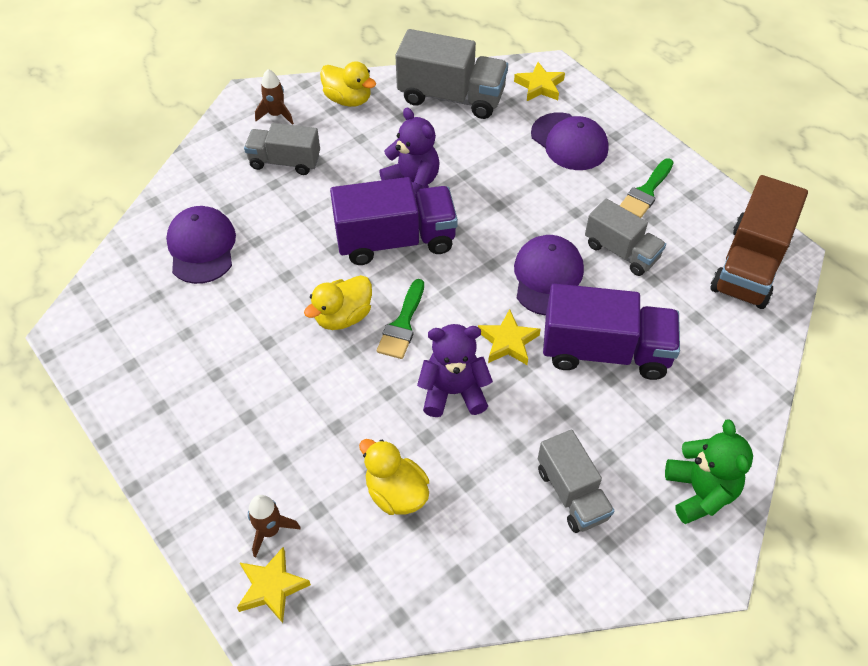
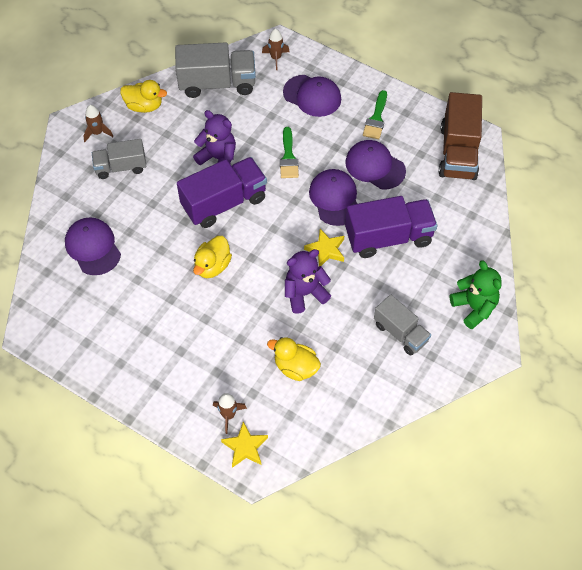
camera: 20 degrees left, 5 degrees up
green brush [377,279,424,359] -> green brush moved to [280,127,299,178]
yellow star [514,62,565,101] -> brown rocket [262,28,290,70]
grey truck [585,198,666,276] -> purple cap [345,140,406,189]

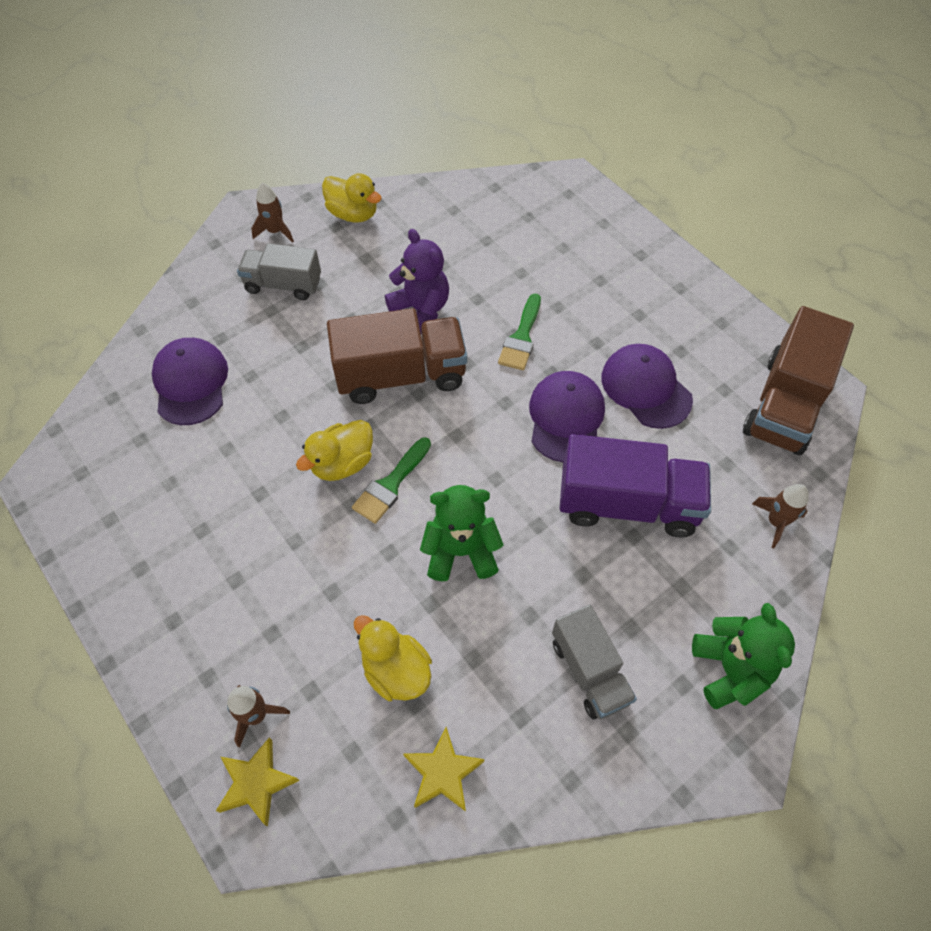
camera: 20 degrees right, 0 degrees up
grey truck [175,42,256,98] -> none
purple truck [177,157,267,228] -> brown truck [327,308,467,404]
brown rocket [262,28,290,70] -> brown rocket moved to [752,484,809,548]
purple cap [283,75,341,117] -> none
purple teddy bear [285,249,331,314] -> green teddy bear [420,485,503,581]
yellow star [304,229,344,266] -> yellow star moved to [403,727,485,812]
green brush [363,90,387,139] -> green brush moved to [352,437,431,524]

